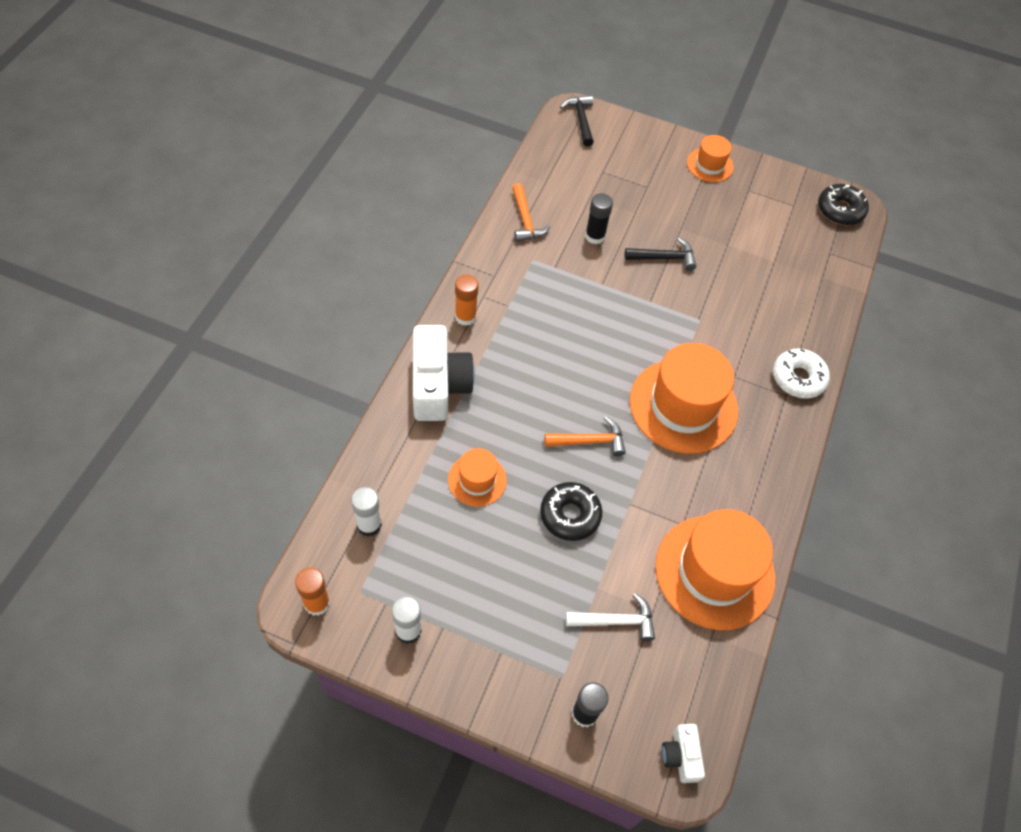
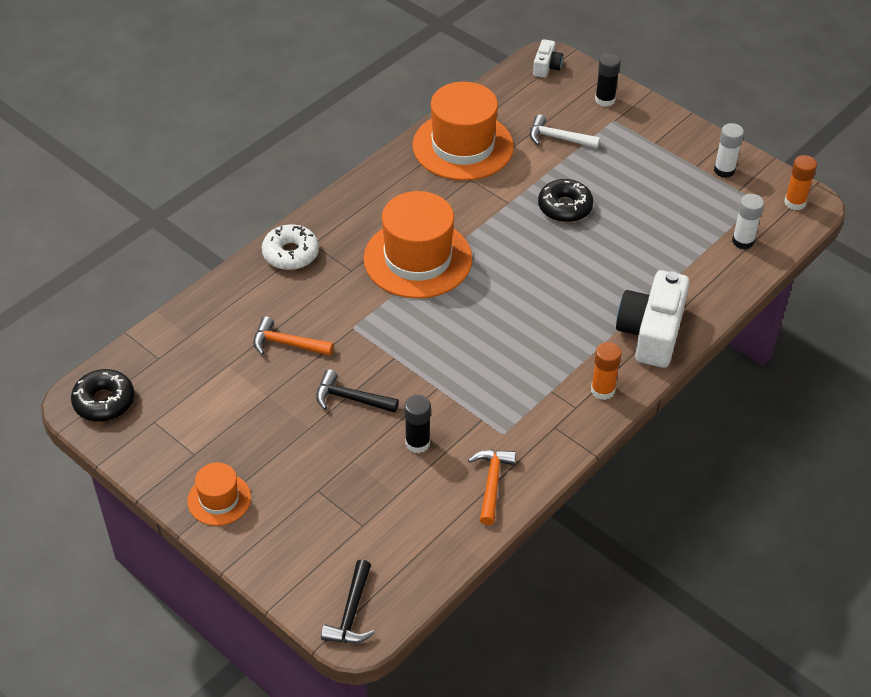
camera: 155 degrees left, 10 degrees down
orange hat [448,448,507,507] -> none
orange hammer [544,416,626,456] -> orange hammer moved to [253,317,334,356]

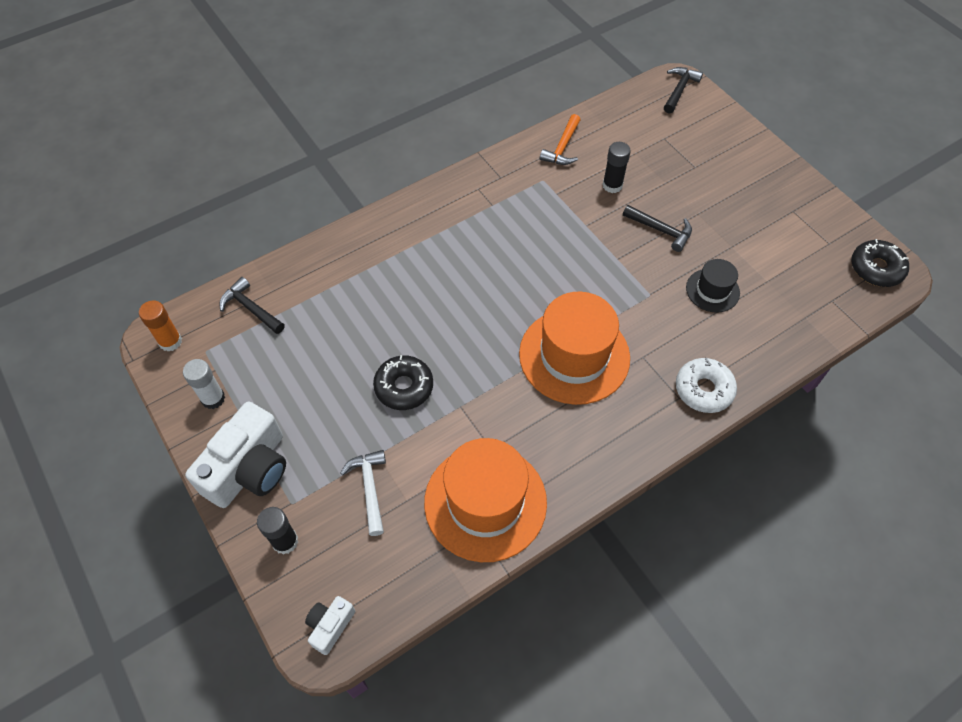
camera: 165 degrees left, 10 degrees up
orange hat [187,462,251,526] -> none
orange hammer [253,317,334,356] -> black hat [686,259,740,313]
white hammer [530,114,600,149] -> white hammer turned 135 degrees counterclockwise [340,450,386,536]
orange glue stick [591,342,622,400] -> none
white camera [616,270,689,368] -> white camera moved to [185,402,286,508]
white glue stick [732,194,764,249] -> black hammer [219,277,285,334]

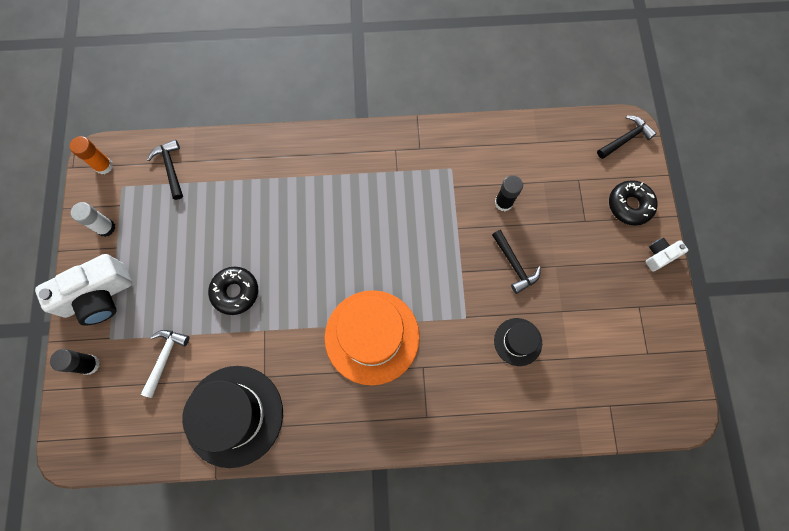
camera: 30 degrees right, 15 degrees up
white camera [305,596,355,655] -> white camera moved to [646,238,688,272]
orange hat [424,438,547,562] -> black hat [182,366,283,468]
orange hammer [540,114,580,165] -> none
white donut [676,358,737,413] -> none
black donut [851,239,909,287] -> black donut moved to [609,180,658,226]

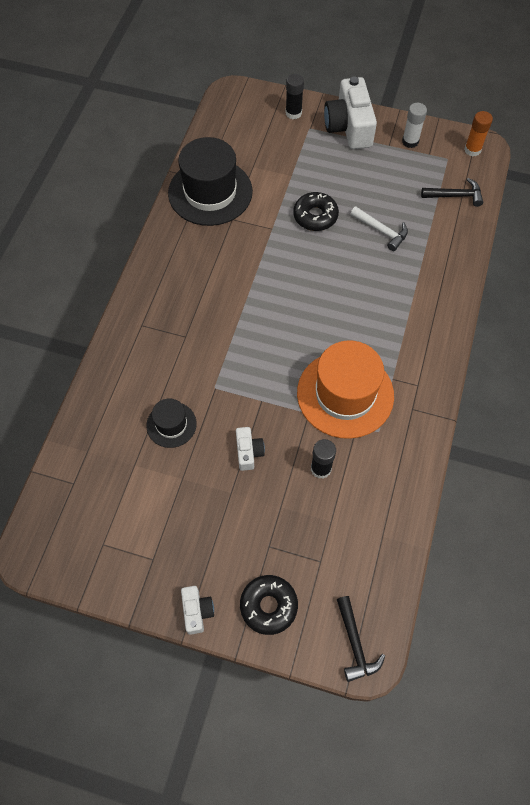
camera: 110 degrees right, 10 degrees down
white hammer [141,330,189,398] -> white hammer moved to [350,206,408,251]
orange hat [325,290,420,385] -> orange hat moved to [297,340,394,439]
black hammer [492,230,541,294] -> white camera [236,427,265,471]

